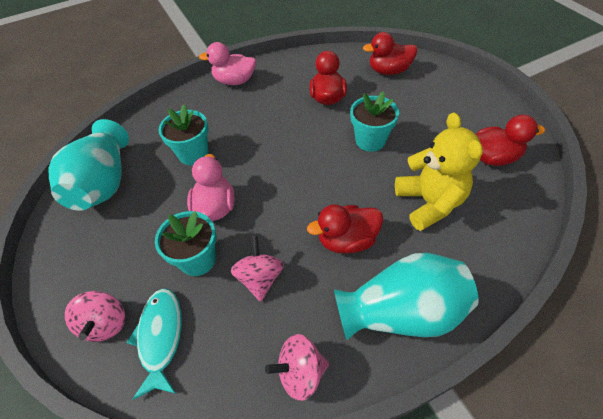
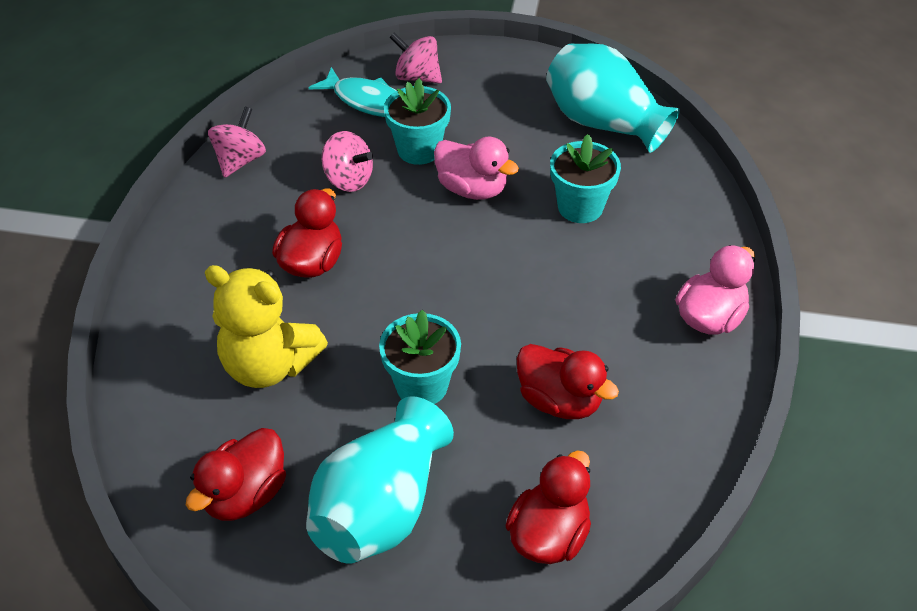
camera: 125 degrees right, 5 degrees down
turquoise vase [334,253,479,340] -> turquoise vase moved to [306,396,454,564]

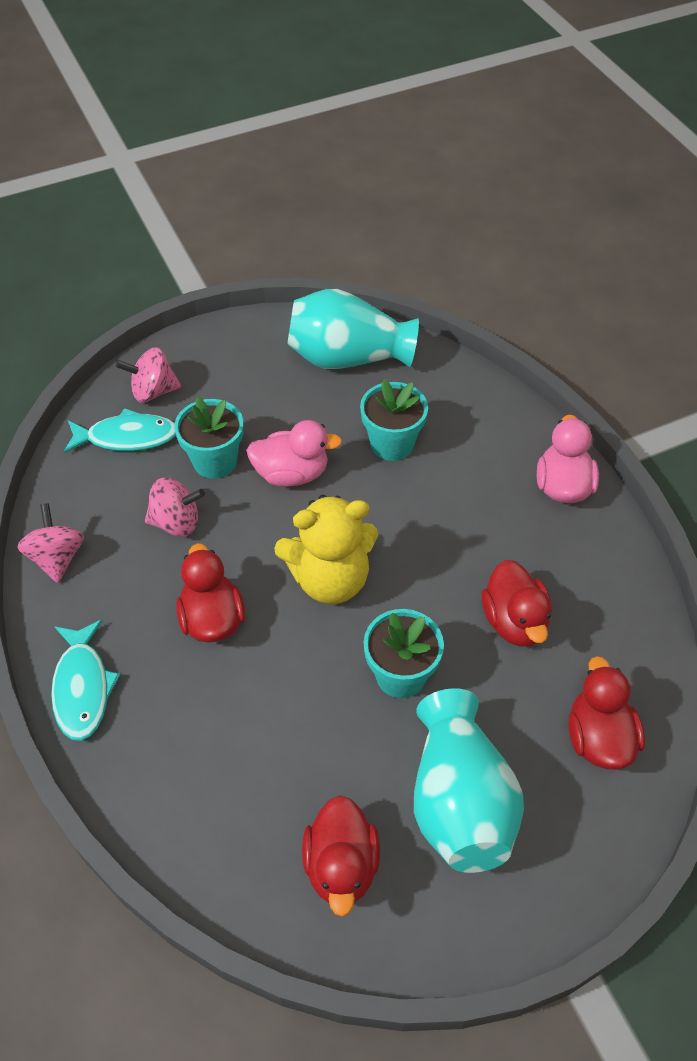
camera: 35 degrees left, 5 degrees up
yellow teddy bear [205,265,328,388] -> yellow teddy bear moved to [274,495,378,604]
red duck [517,344,619,419] -> red duck turned 75 degrees clockwise [481,560,552,647]
none -> turquoise fish [51,620,120,741]

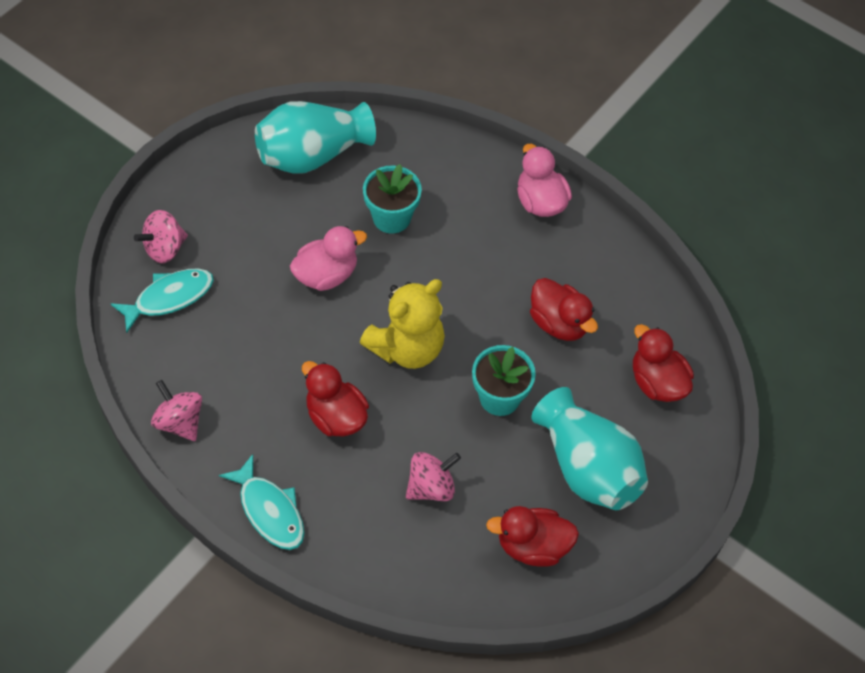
camera: 30 degrees left, 5 degrees up
pink spinning top [145,478,205,537] -> pink spinning top moved to [406,452,461,501]
turquoise flower pot [174,397,243,479] -> none
red duck [302,795,380,916] -> red duck turned 120 degrees clockwise [486,506,579,567]

